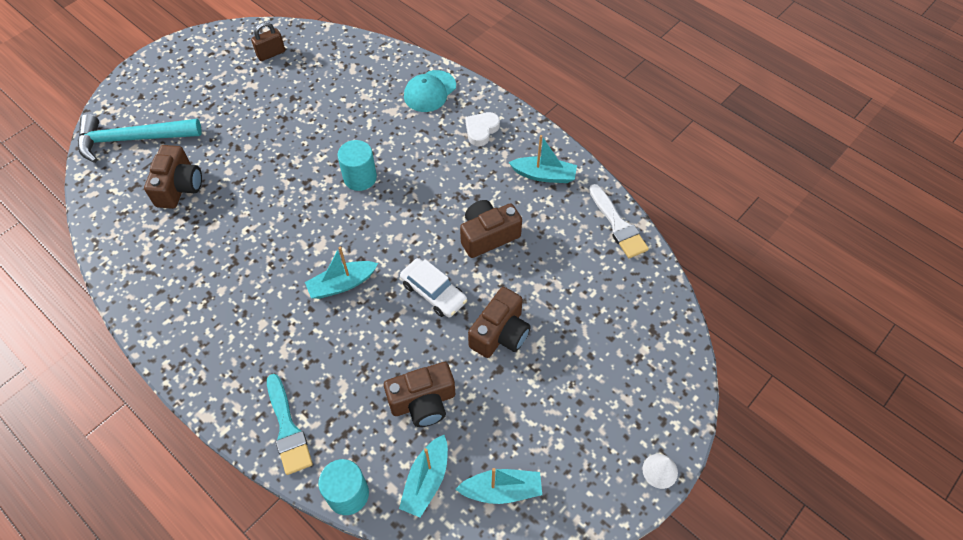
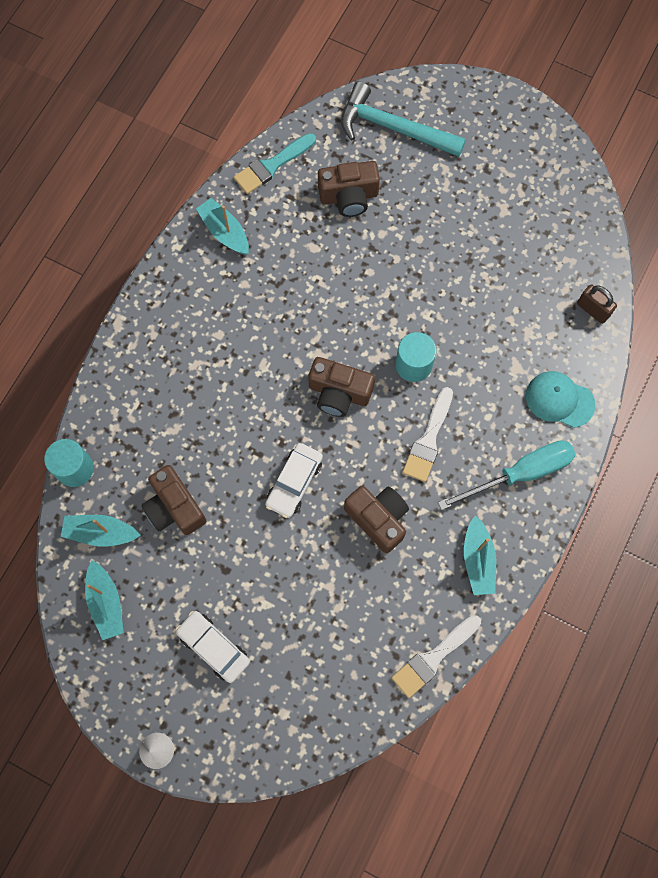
camera: 75 degrees right, 15 degrees up
turquoise hammer [78,114,202,163] -> turquoise hammer turned 45 degrees counterclockwise [341,82,466,157]
brown padlock [251,22,285,61] -> brown padlock moved to [577,284,617,324]
turquoise brush [267,374,313,475] -> turquoise brush moved to [234,133,316,194]
turquoise boat [305,247,378,299] -> turquoise boat moved to [196,198,249,255]
white heart [465,112,500,146] -> turquoise screwdriver [438,440,575,510]
brown camera [468,287,531,358] -> brown camera moved to [308,357,375,417]
none -> white car [176,611,250,683]
none -> white brush [402,387,453,482]

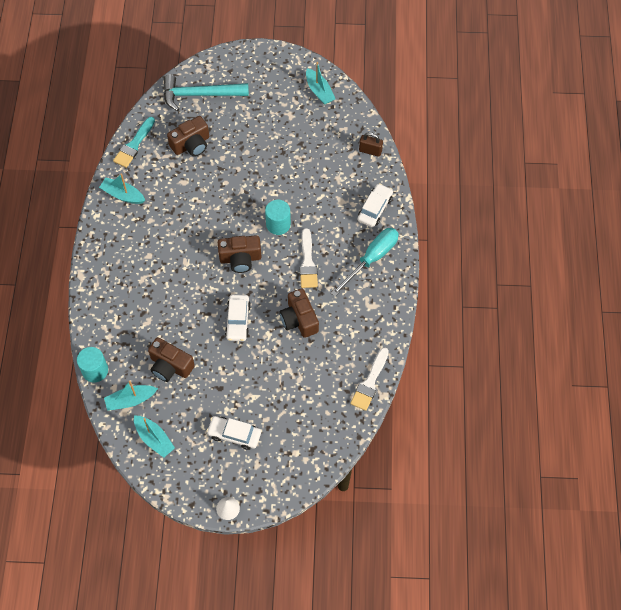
camera: 25 degrees left, 10 degrees down
brown camera [344,486,409,553] -> brown camera turned 135 degrees counterclockwise [279,288,319,338]
turquoise boat [464,516,496,595] -> turquoise boat moved to [306,62,335,105]
turquoise cap [526,371,596,428] -> white car [357,183,393,227]

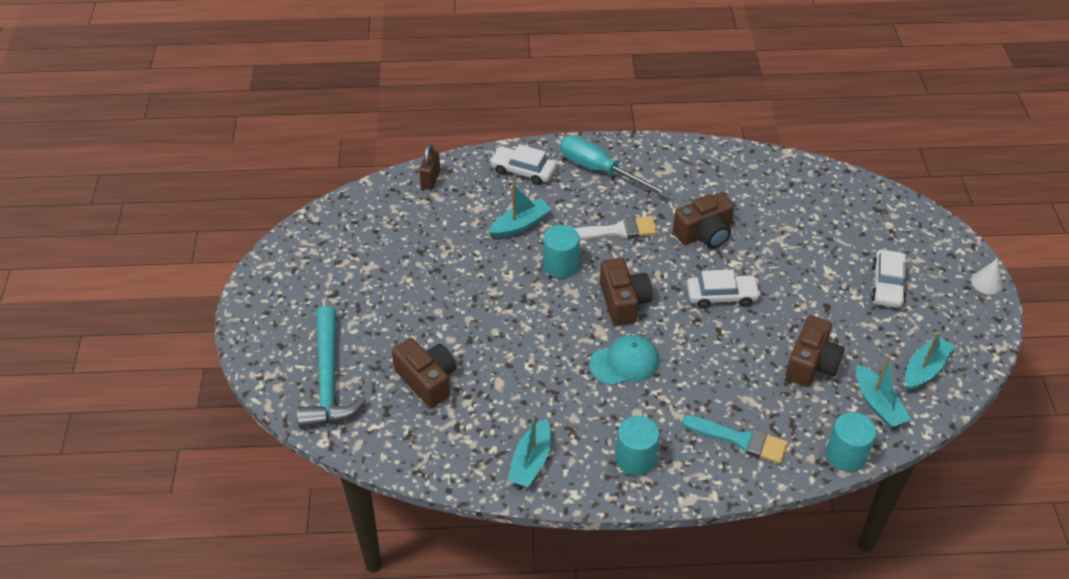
camera: 95 degrees left, 15 degrees down
turquoise brush [113,117,155,168] -> turquoise brush moved to [682,415,788,464]
turquoise boat [306,62,335,105] -> turquoise boat moved to [489,184,552,238]
white brush [350,347,389,411] -> none
none -> turquoise cap [590,335,659,386]
none -> turquoise cylinder [616,416,660,475]

